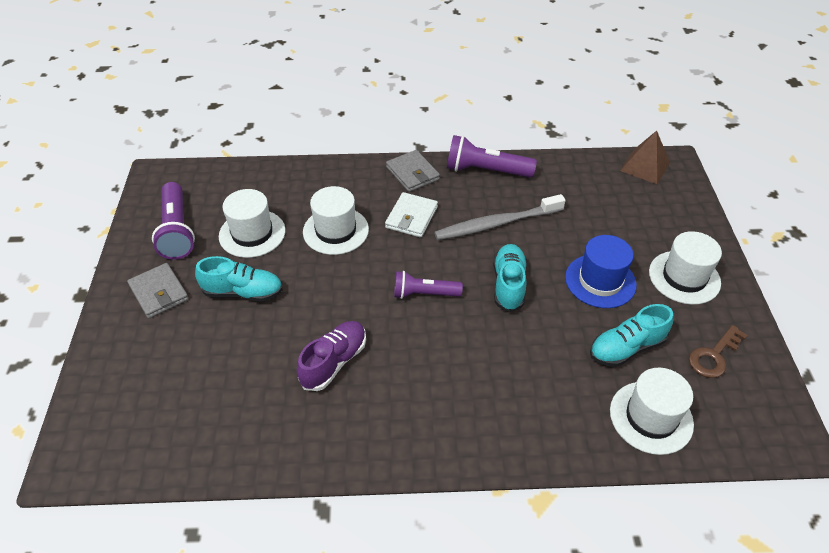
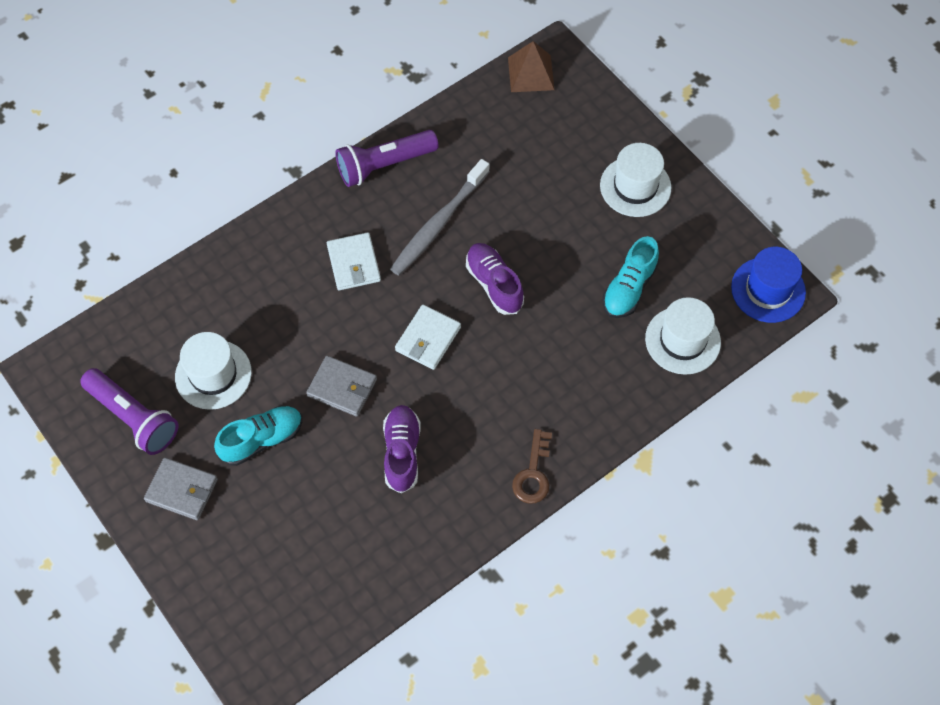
camera: 35 degrees left, 15 degrees up
white hat [303,186,369,255] -> none
grey wallet [386,150,440,192] -> grey wallet moved to [306,356,377,417]
purple flashlight [394,271,463,299] -> white wallet [395,304,461,370]
turquoise shoe [493,244,527,312] -> purple shoe [466,243,524,315]
blue hat [565,235,637,308] -> blue hat moved to [731,247,806,323]
brown key [689,325,747,378] -> brown key moved to [512,429,552,504]

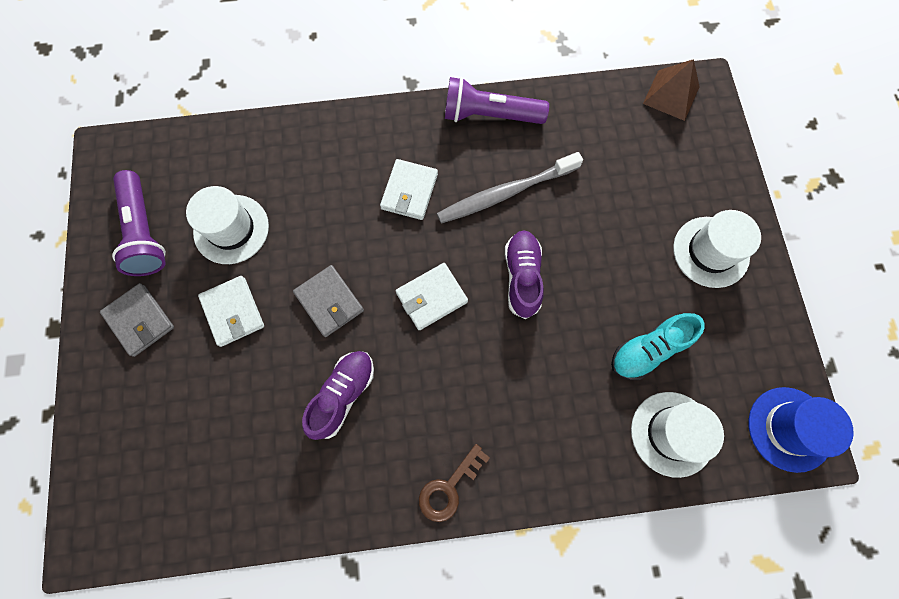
camera: 30 degrees right, 10 degrees up
turquoise shoe [214,406,302,466] -> white wallet [198,276,264,347]

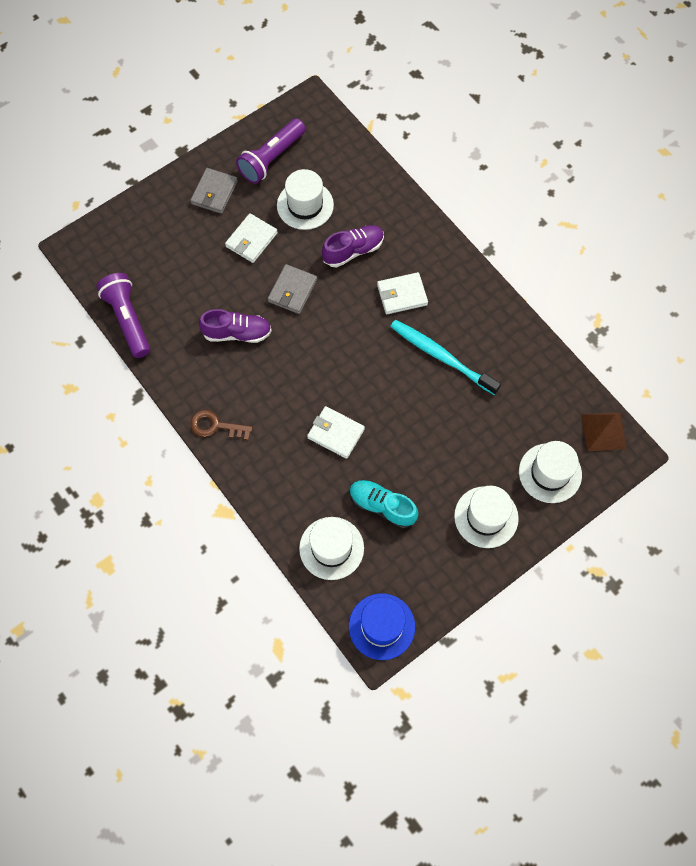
camera: 60 degrees right, 5 degrees down
white wallet [396,263,468,330] -> white wallet moved to [307,406,365,459]
grey toothbrush [437,152,583,224] -> turquoise toothbrush [390,320,501,395]
purple flashlight [445,77,549,124] -> purple flashlight moved to [96,273,150,358]
purple shoe [505,230,544,319] -> purple shoe moved to [322,225,384,267]
none -> white hat [519,441,582,503]

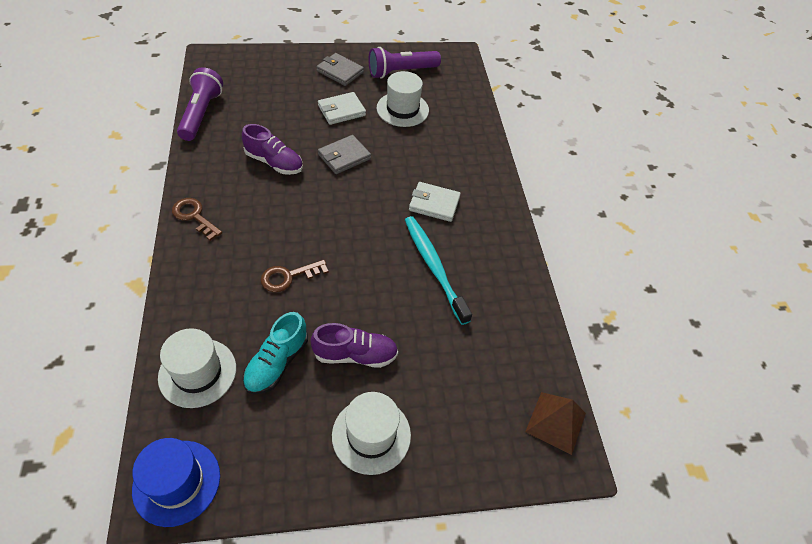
camera: 25 degrees right, 15 degrees down
grey wallet [190,168,238,214] -> grey wallet turned 75 degrees clockwise [317,53,364,86]
white wallet [307,406,365,459] -> brown key [261,260,329,292]
purple shoe [322,225,384,267] -> purple shoe moved to [310,323,398,368]
turquoise shoe [349,480,419,529] -> turquoise shoe turned 120 degrees counterclockwise [243,312,308,395]
white hat [519,441,582,503] -> none

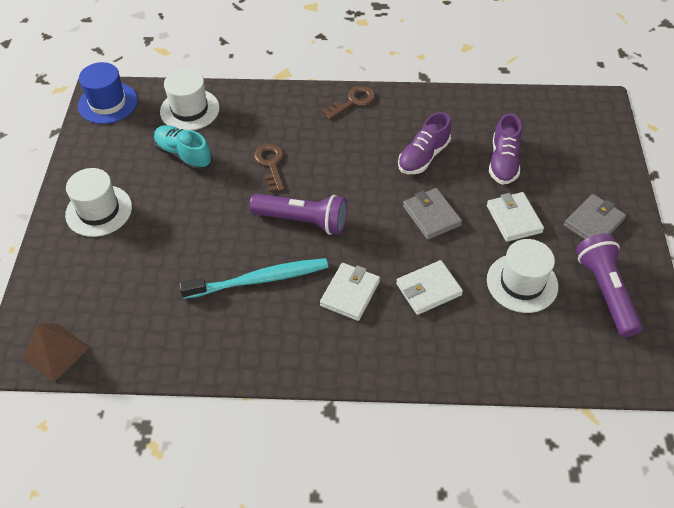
camera: 105 degrees right, 0 degrees up
purple flashlight [177,67,223,141] -> purple flashlight moved to [249,194,347,235]
purple shoe [310,323,398,368] -> purple shoe moved to [489,113,522,185]
none -> white wallet [396,260,463,315]

